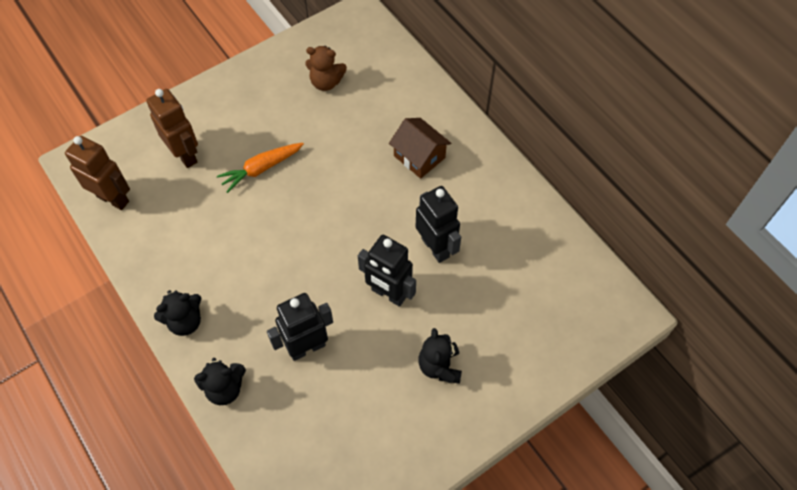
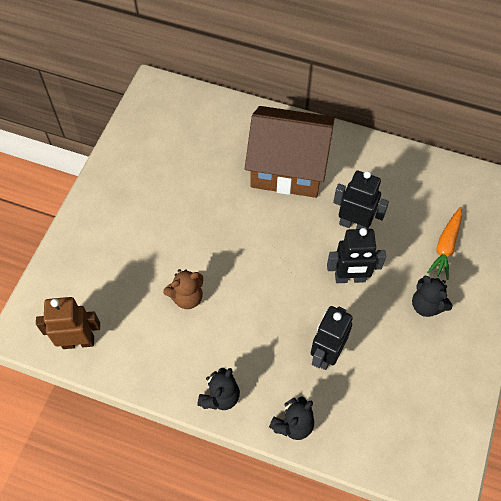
camera: 35 degrees left, 0 degrees up
brown robot [146,89,198,168] -> none
orange carrot [217,143,304,193] -> orange carrot moved to [427,207,462,280]
brown teddy bear [305,46,347,91] -> brown teddy bear moved to [163,269,203,309]
brown house [389,118,451,179] -> brown house [245,106,335,198], size x1.98

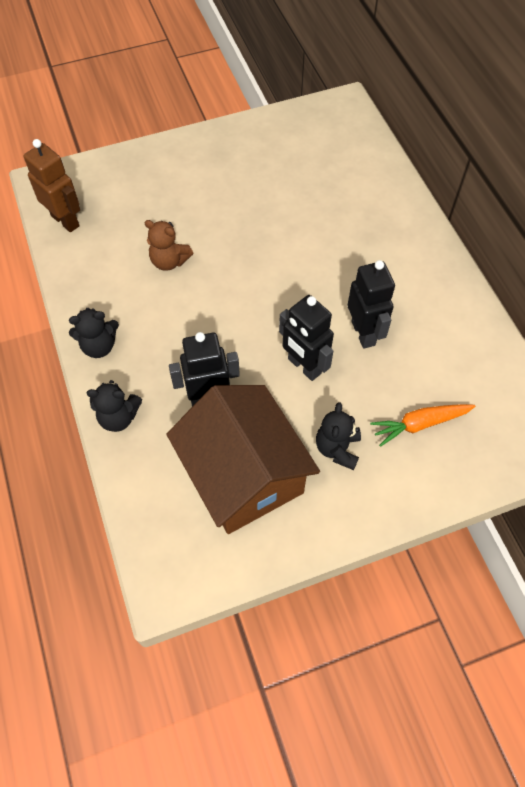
camera: 50 degrees right, 0 degrees up
brown house [245,106,335,198] -> brown house moved to [167,385,320,534]

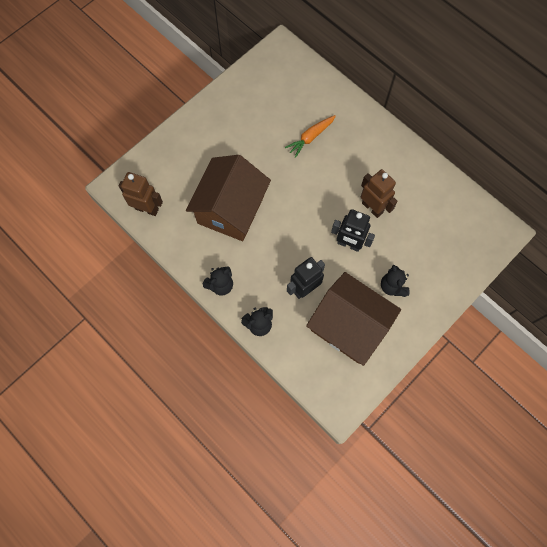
camera: 25 degrees left, 10 degrees up
brown teddy bear [144,220,193,271] -> brown house [186,155,271,241]
black robot [347,260,395,349] -> brown robot [361,169,398,218]
orange carrot [370,404,475,447] -> orange carrot moved to [285,115,336,158]

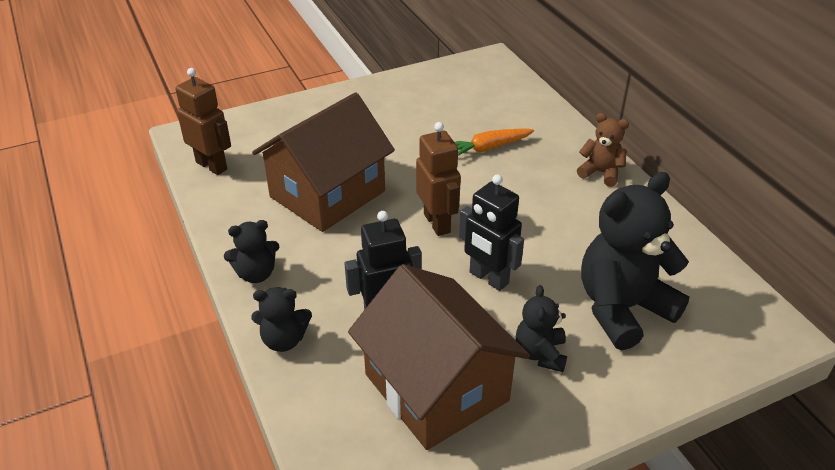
camera: 20 degrees right, 30 degrees down
brown robot [361,169,398,218] -> brown robot moved to [416,122,461,236]
none -> brown teddy bear [577,113,629,187]
none -> black teddy bear [581,172,689,350]

